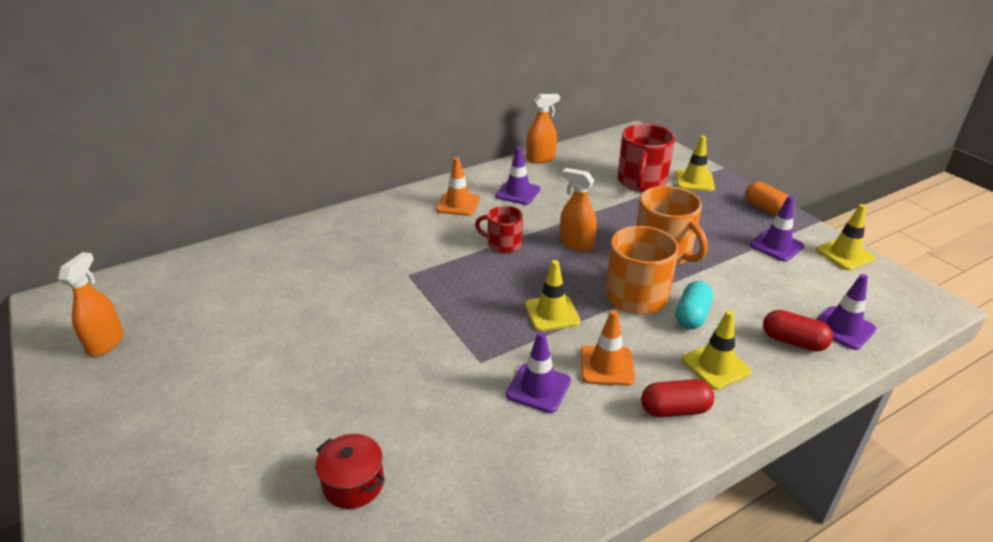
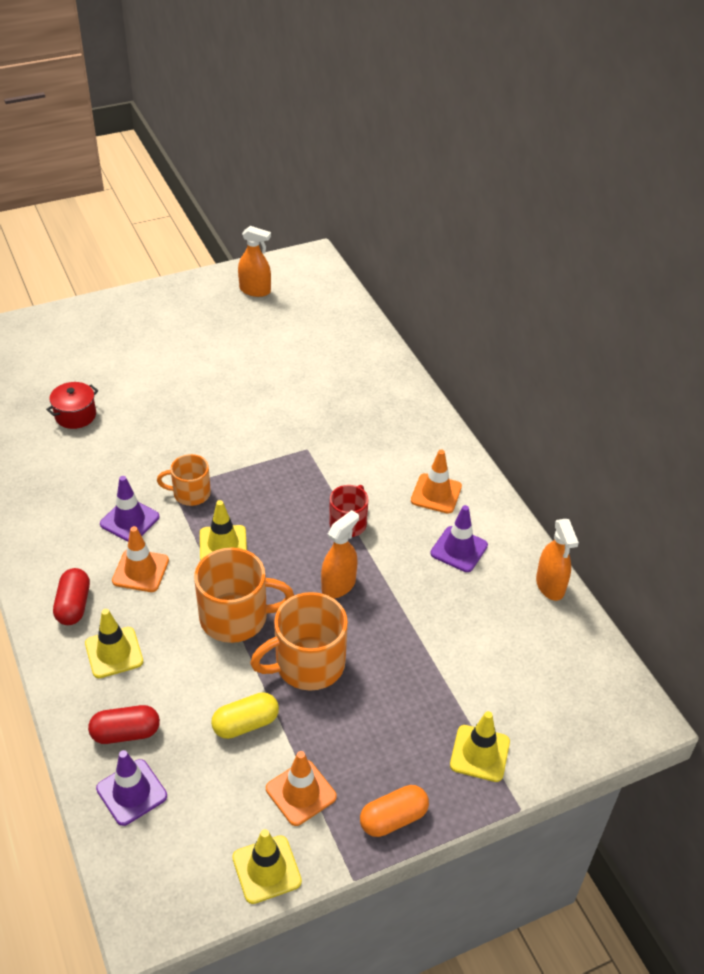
camera: 95 degrees right, 10 degrees up
red mug [618,124,675,192] -> none
turquoise capsule [676,281,713,329] -> none
purple traffic cone [749,196,804,262] -> orange traffic cone [266,751,337,826]
red capsule [763,310,833,352] -> red capsule turned 45 degrees clockwise [88,705,160,744]
none -> orange mug [157,454,211,506]
none -> yellow capsule [211,692,279,739]

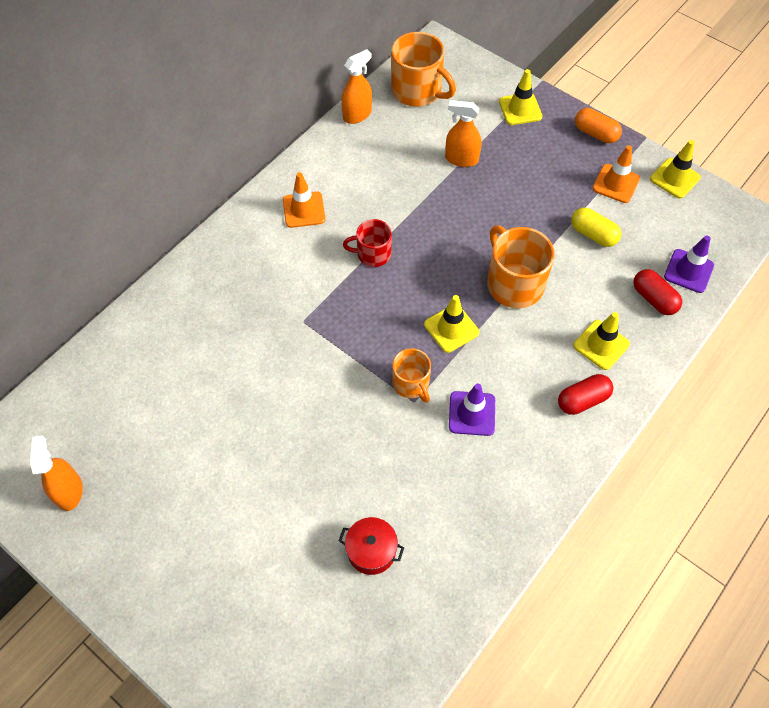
camera: 115 degrees left, 15 degrees up
orange traffic cone [112,526,169,592] -> none
orange mug [250,592,348,691] -> orange mug moved to [391,32,456,107]
orange spray bottle [321,510,359,598] -> orange spray bottle moved to [445,100,481,167]
purple traffic cone [430,505,488,572] -> none

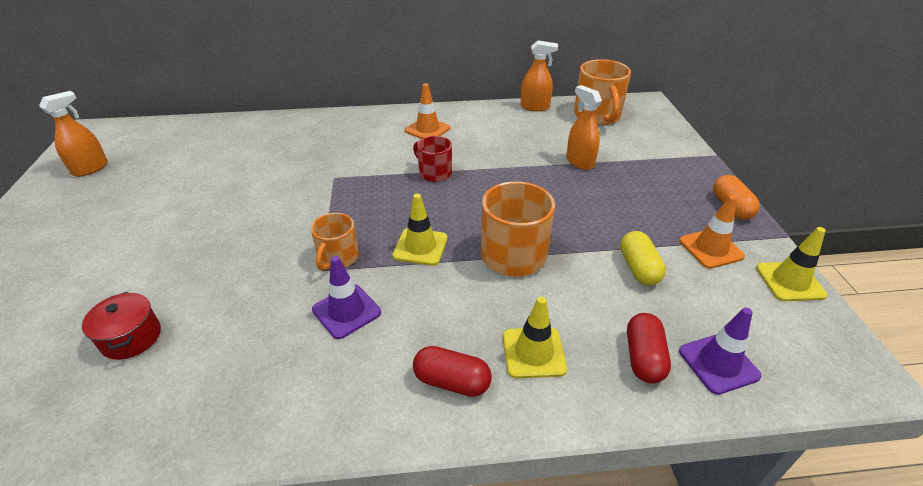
camera: 45 degrees right, 20 degrees down
yellow traffic cone [499,69,542,125] -> none

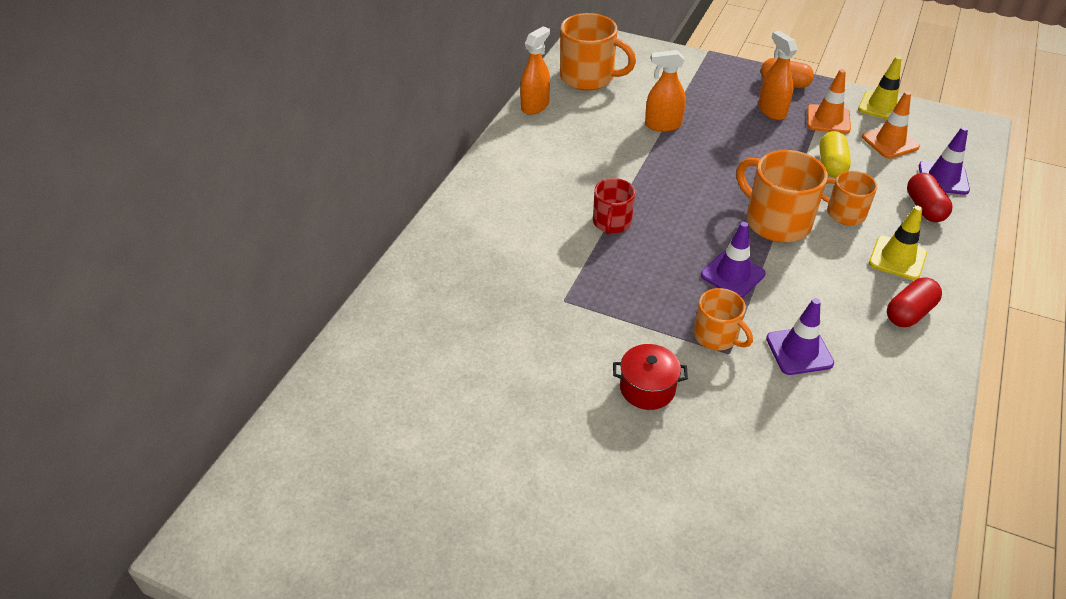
camera: 60 degrees left, 5 degrees up
orange spray bottle [39,91,108,177] -> orange spray bottle moved to [758,31,798,120]
red pot [82,292,161,360] -> red pot moved to [613,344,688,410]
yellow traffic cone [392,193,448,266] -> purple traffic cone [701,222,766,298]
orange traffic cone [405,83,450,139] -> orange traffic cone moved to [862,91,920,159]
red mug [413,136,452,182] -> red mug turned 60 degrees counterclockwise [593,178,635,235]
yellow capsule [620,231,666,285] -> yellow capsule turned 75 degrees clockwise [819,131,851,177]
red capsule [627,313,671,383] -> red capsule turned 45 degrees clockwise [907,173,952,222]
none -> orange mug [822,171,877,225]

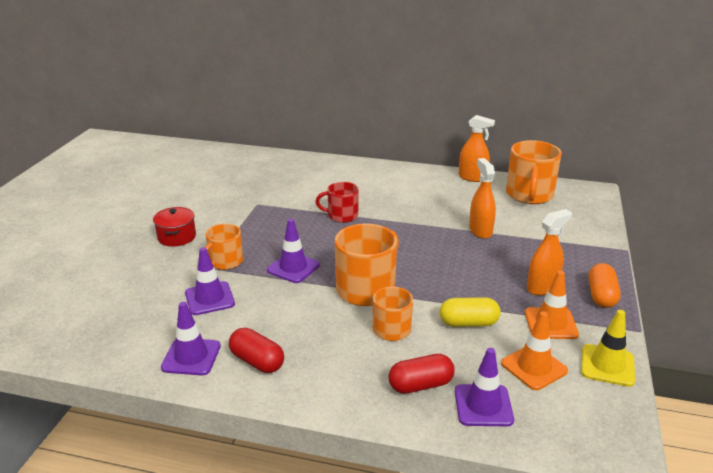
camera: 80 degrees right, 15 degrees down
yellow traffic cone [869,206,927,280] -> none
none -> purple traffic cone [161,302,221,375]

